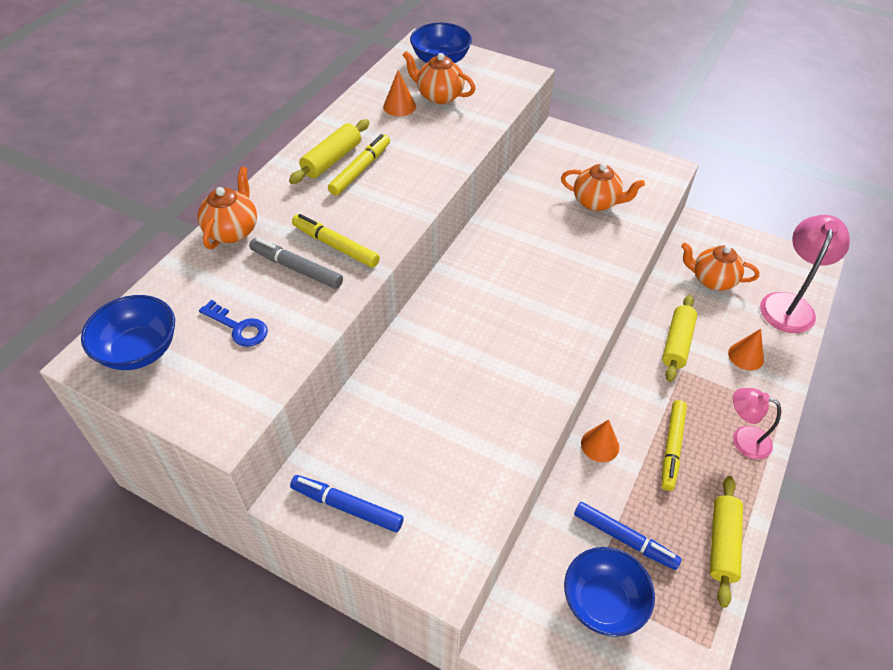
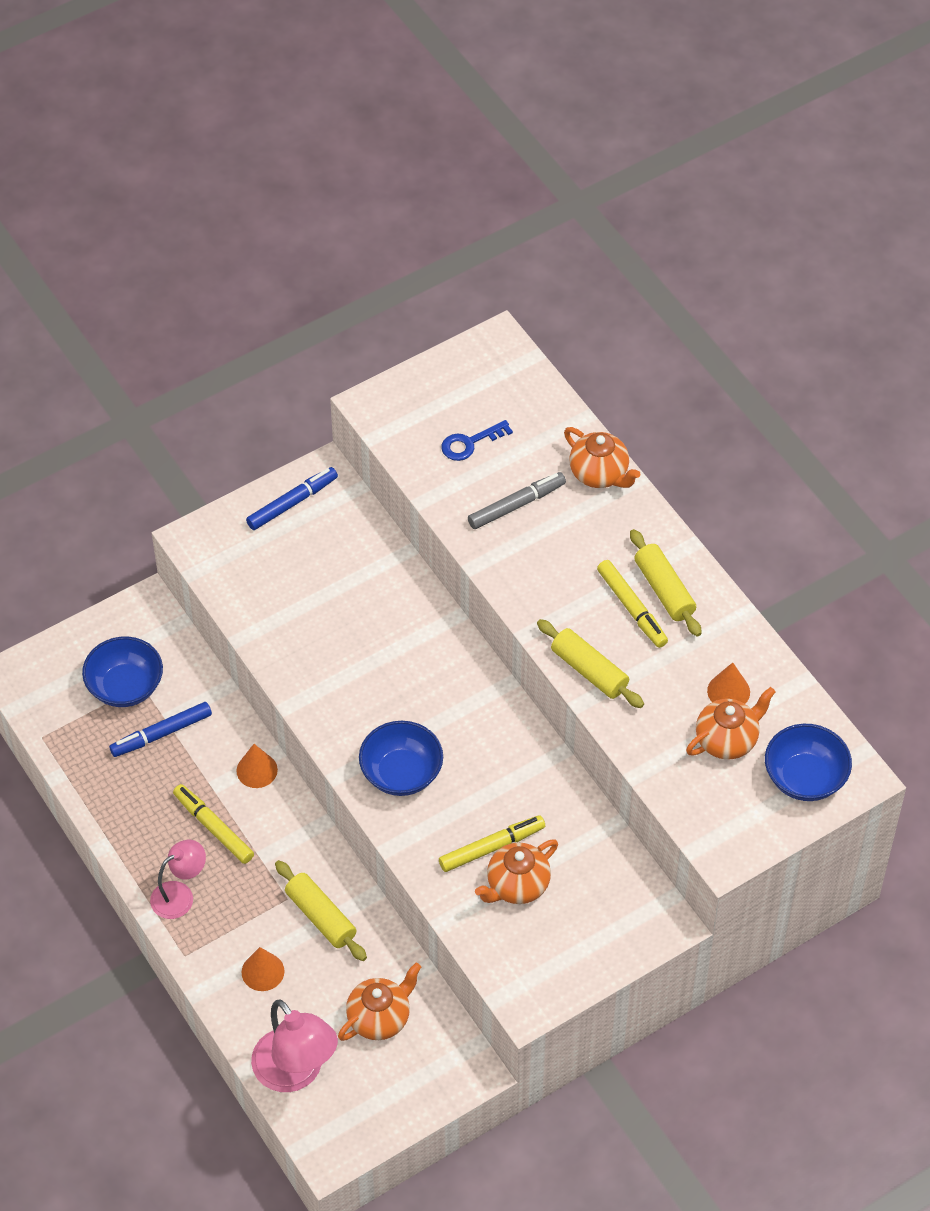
camera: 120 degrees right, 5 degrees up
blue bowl [81,295,175,370] -> blue bowl moved to [359,721,443,796]
yellow marker [292,214,380,268] -> yellow marker moved to [439,815,545,872]
yellow rolling pin [710,476,743,608] -> yellow rolling pin moved to [537,619,644,708]

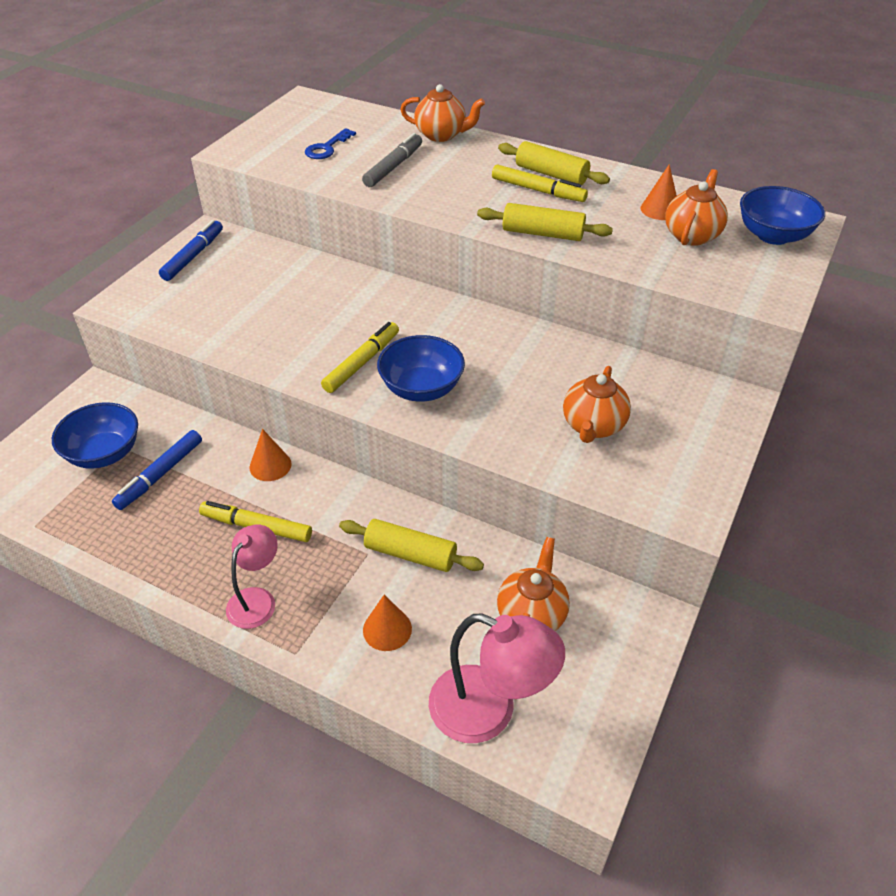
camera: 30 degrees left, 10 degrees down
yellow marker [439,815,545,872] -> yellow marker moved to [321,322,399,393]

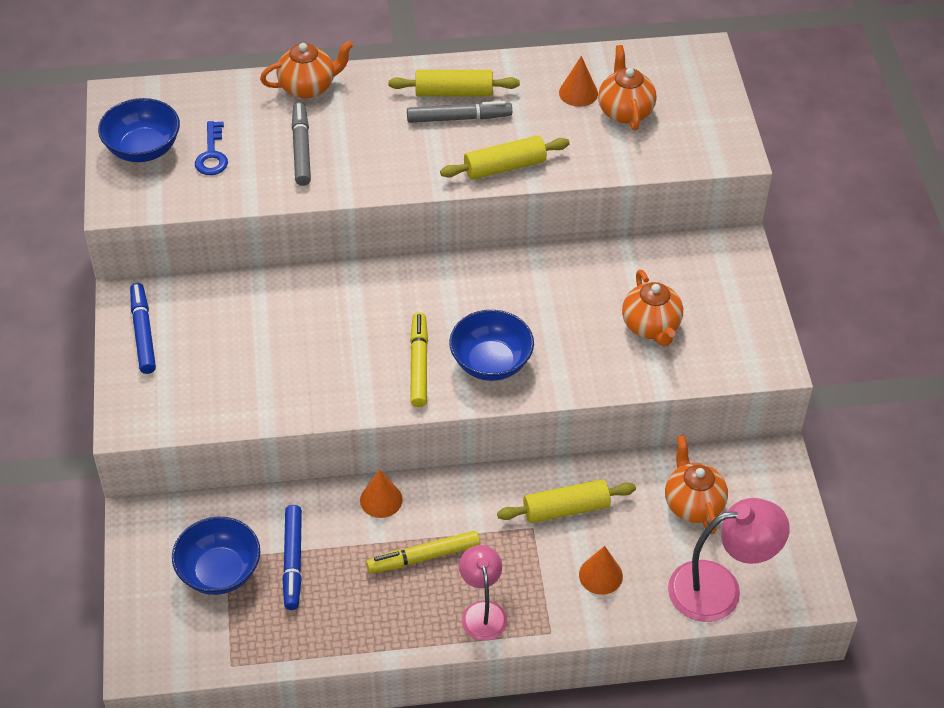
camera: 35 degrees left, 5 degrees up
yellow marker [492,164,588,202] -> grey marker [407,101,512,123]
blue bowl [740,186,825,245] -> blue bowl moved to [98,98,180,162]

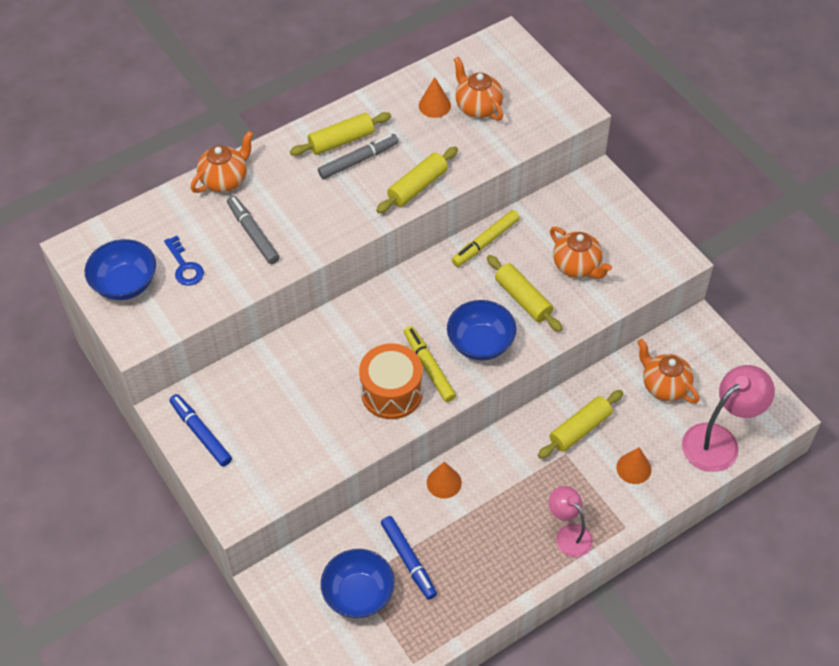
camera: 25 degrees left, 5 degrees up
yellow marker [366,531,480,574] -> yellow marker moved to [452,210,520,267]
none -> orange drum [359,343,423,419]
none -> yellow rolling pin [487,255,562,332]

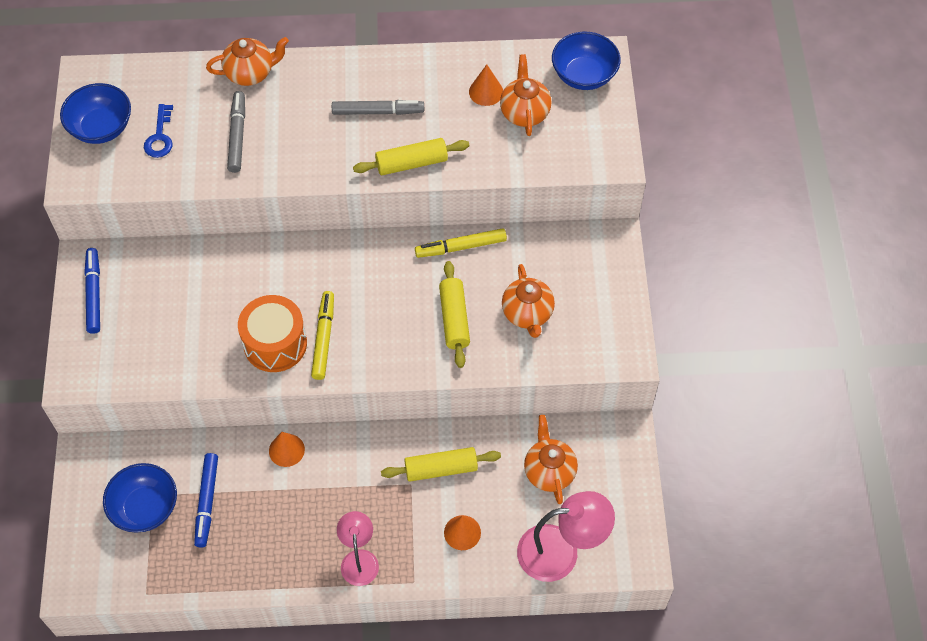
camera: 30 degrees right, 5 degrees up
yellow rolling pin [290,112,391,156] -> none
blue bowl [447,300,516,360] -> blue bowl moved to [552,32,621,90]

